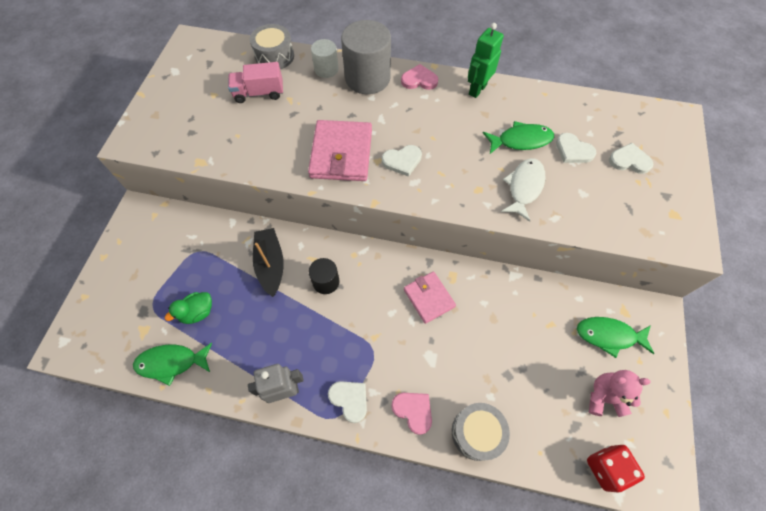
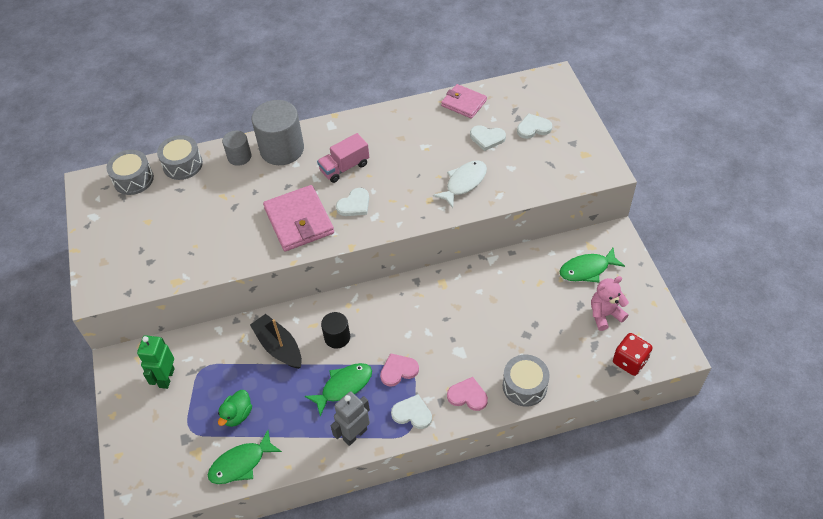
camera: 25 degrees left, 10 degrees down
pink truck [228,62,283,103] -> pink truck moved to [317,133,369,183]
white cylinder [311,39,339,78] -> grey cylinder [222,130,251,166]
pink heart [401,64,438,90] -> pink heart moved to [380,353,419,387]
pink wallet [404,271,456,324] -> pink wallet moved to [441,84,487,119]
green robot [468,23,504,98] -> green robot moved to [137,335,175,389]
green fish [483,121,554,154] -> green fish moved to [305,363,372,416]
white fish [501,158,545,222] -> white fish turned 45 degrees clockwise [433,160,487,208]
none -> grey drum [106,150,154,195]

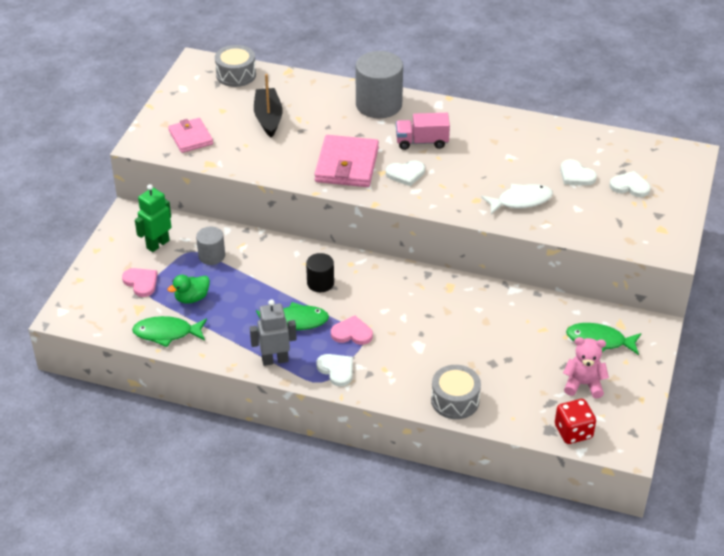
camera: 30 degrees right, 10 degrees down
grey drum [157,135,203,180] -> none
grey cylinder [222,130,251,166] -> grey cylinder moved to [196,227,225,265]
black boat [250,314,302,369] -> black boat moved to [254,74,283,138]
pink wallet [441,84,487,119] -> pink wallet moved to [168,118,213,153]
pink heart [447,377,488,411] -> pink heart moved to [122,268,157,297]

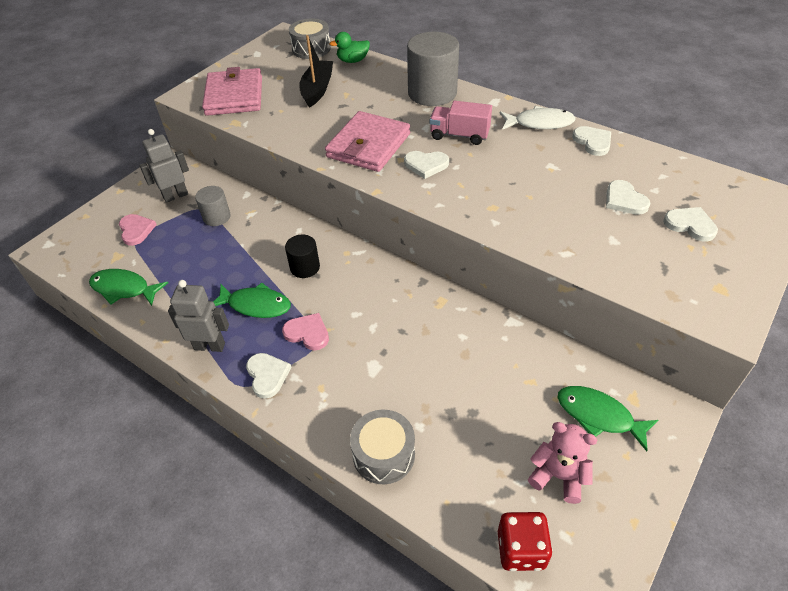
camera: 20 degrees right, 5 degrees up
green robot [135,184,171,252] -> grey robot [139,129,189,203]
pink wallet [168,118,213,153] -> pink wallet [202,67,262,116], size x1.58
green duck [168,275,210,304] -> green duck moved to [329,32,370,63]
white fish [481,184,553,214] -> white fish moved to [500,106,576,130]
none -> white heart [572,126,611,156]

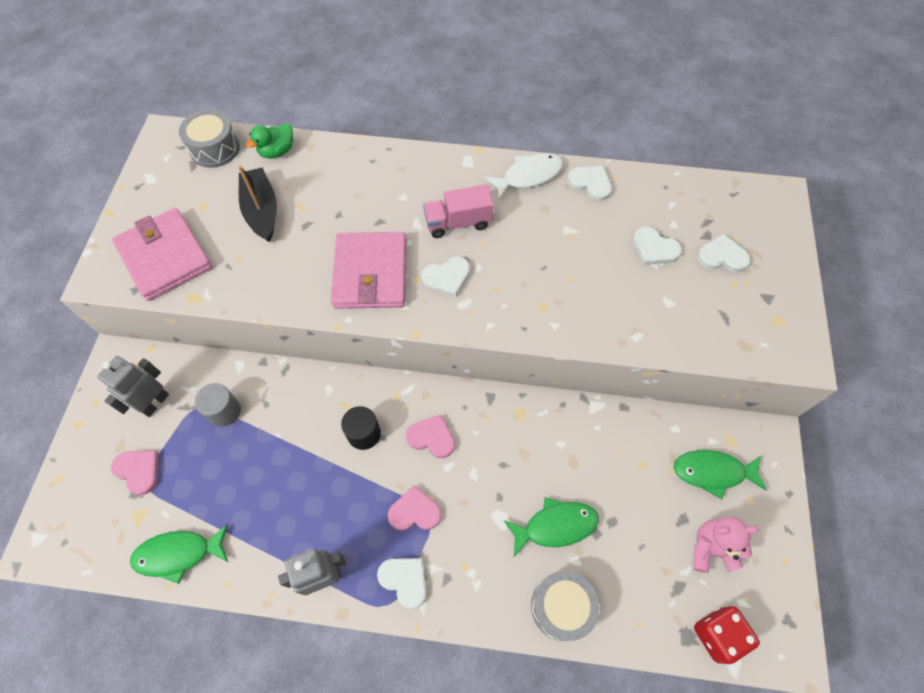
camera: 30 degrees left, 15 degrees up
green fish [213,282,291,318] -> green fish moved to [504,498,599,557]
grey cylinder [407,32,459,106] -> none
none -> pink heart [406,415,455,458]

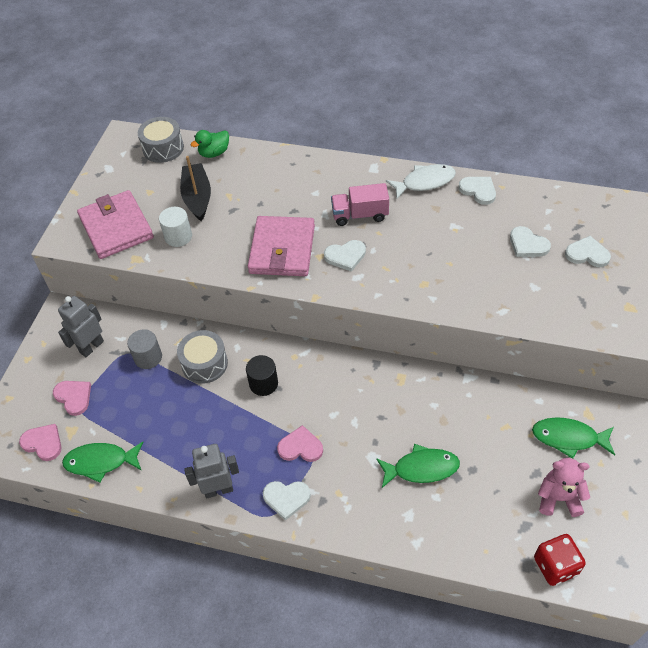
camera: 10 degrees right, 10 degrees down
white heart [377,558,427,609] -> white heart turned 135 degrees clockwise [263,481,311,520]
pink heart [406,415,455,458] -> pink heart moved to [19,424,62,461]
grey drum [531,571,600,641] -> grey drum moved to [177,330,228,384]
none -> white cylinder [159,207,192,247]

